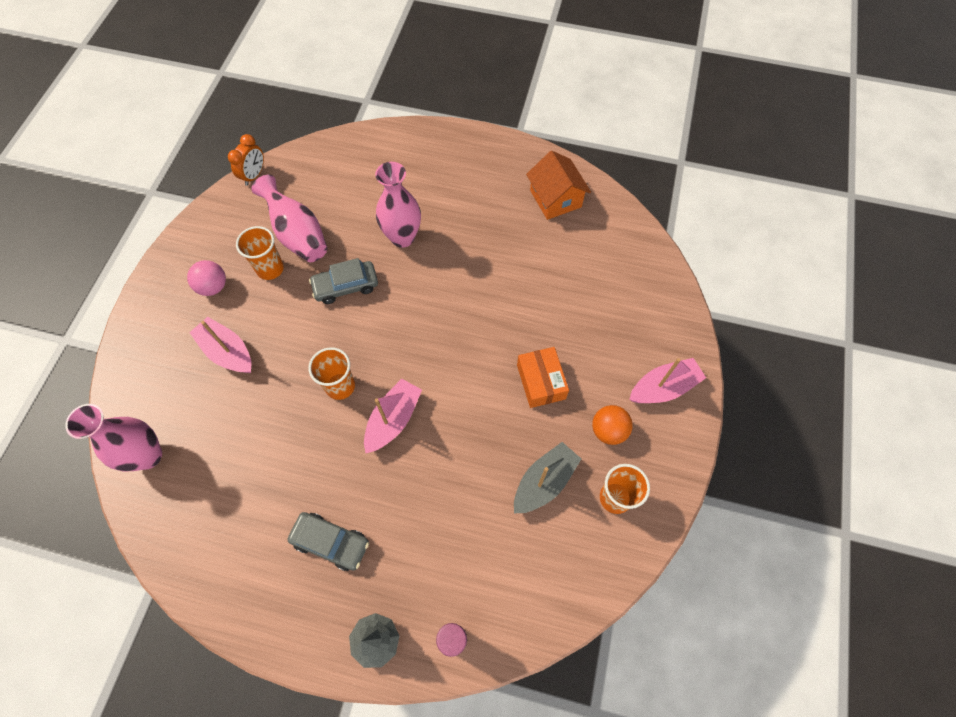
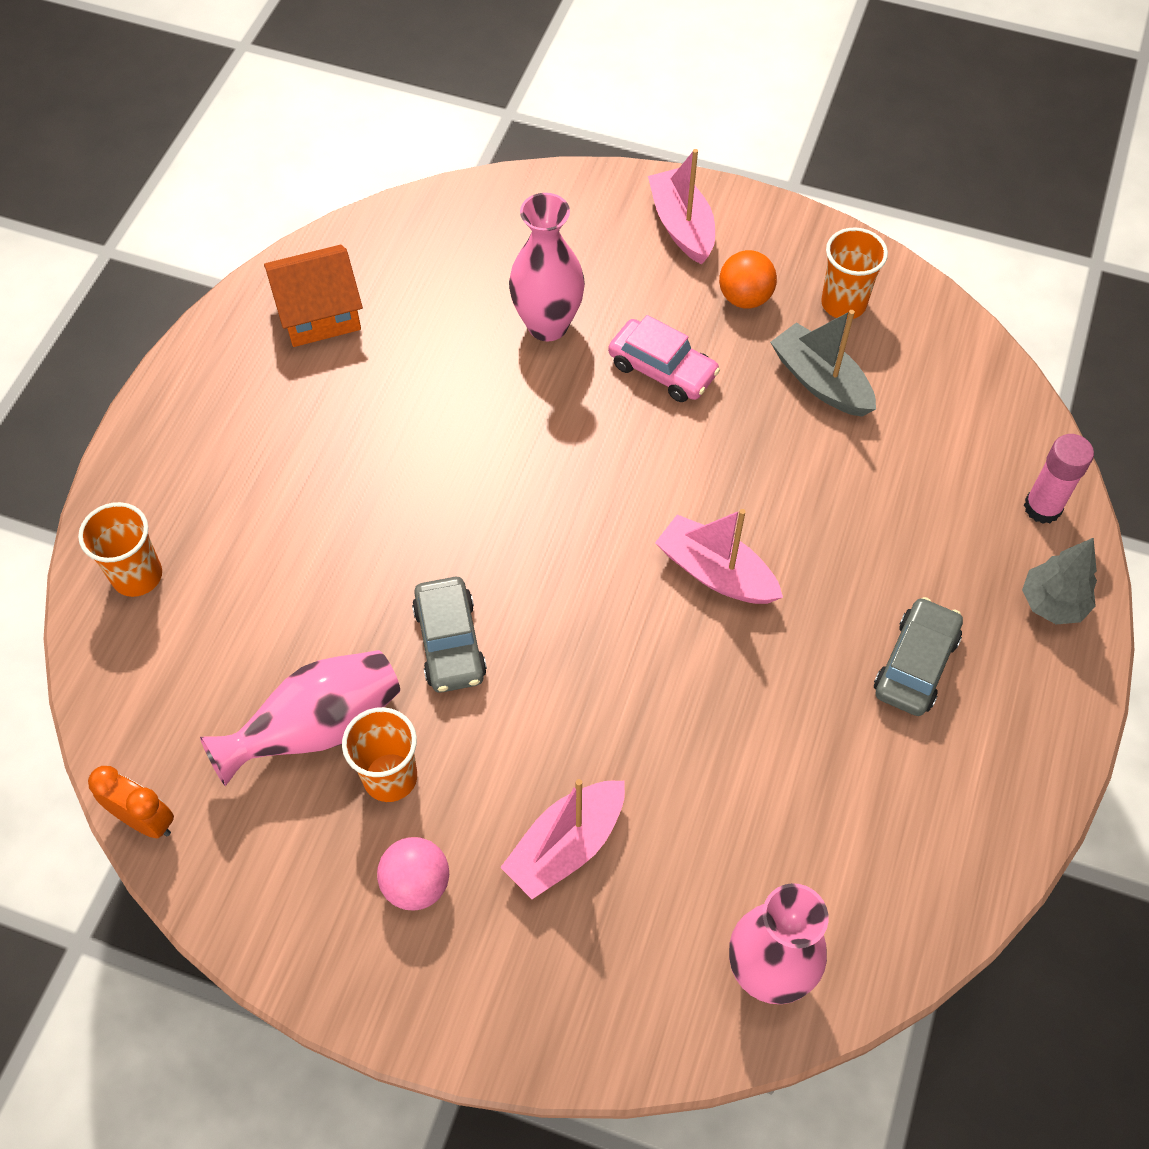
camera: 85 degrees left, 5 degrees down
orange cup [308,347,355,400] -> orange cup moved to [78,502,162,597]
pink vase [375,162,421,248] -> pink vase moved to [509,193,585,341]
orange box [517,347,569,408] -> pink car [608,315,720,402]

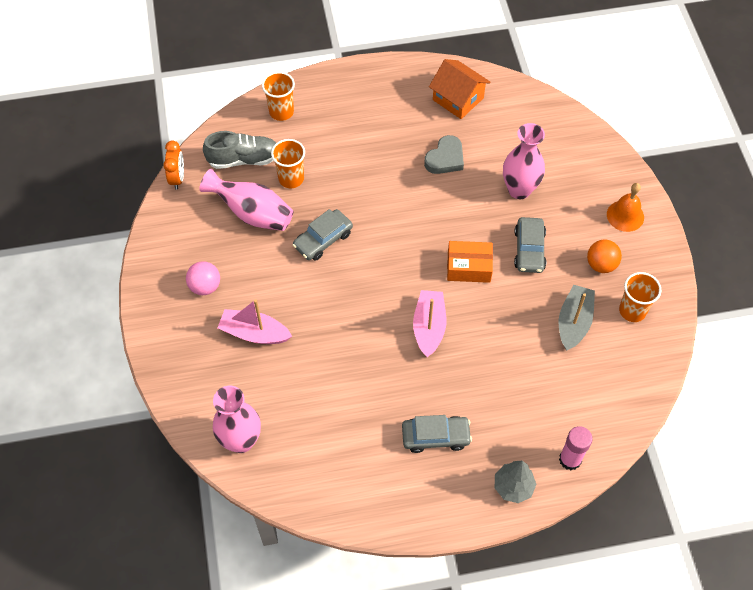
camera: 60 degrees right, 0 degrees up
orange cup [342,707,417,802] -> orange cup moved to [271,139,305,188]
pink car [608,315,720,402] -> grey car [514,217,546,273]
pink boat [648,149,715,264] -> orange bell [607,183,644,232]
none -> grey shoe [203,131,276,169]
none -> grey heart [424,135,464,174]
none -> orange box [447,241,493,283]

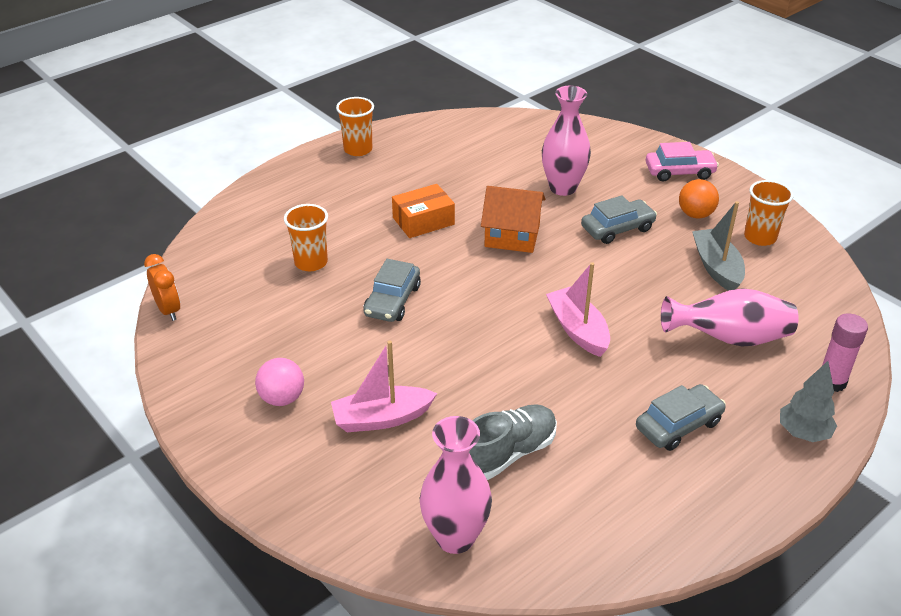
camera: 30 degrees left, 20 degrees down
pink vase [199,168,293,231] -> pink vase moved to [661,288,799,346]
grey shoe [203,131,276,169] -> grey shoe moved to [469,404,557,480]
orange cup [262,72,295,121] -> orange cup moved to [336,97,374,156]
grey heart [424,135,464,174] -> none
orange house [429,59,491,119] -> orange house moved to [481,186,545,253]
orange box [447,241,493,283] -> orange box moved to [392,184,455,238]
grey car [514,217,546,273] -> grey car turned 90 degrees counterclockwise [581,195,657,244]
orange bell [607,183,644,232] -> pink car [646,142,719,182]

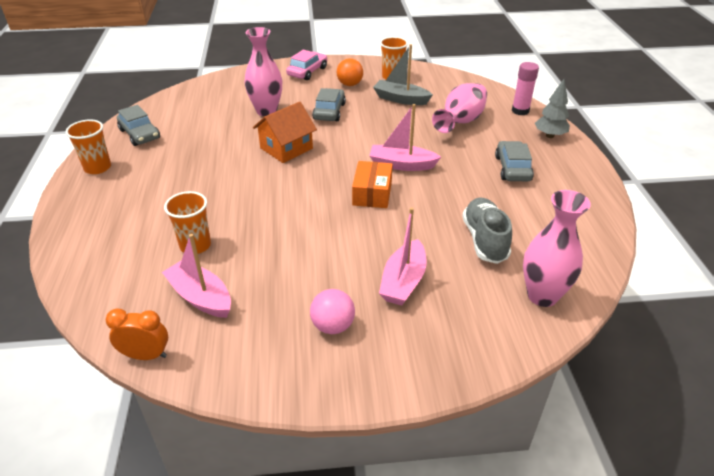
camera: 55 degrees left, 0 degrees up
grey car [363,259,421,322] -> grey car moved to [117,105,160,146]
orange box [392,184,455,238] -> orange box moved to [352,161,393,208]
none -> pink boat [162,234,231,318]

